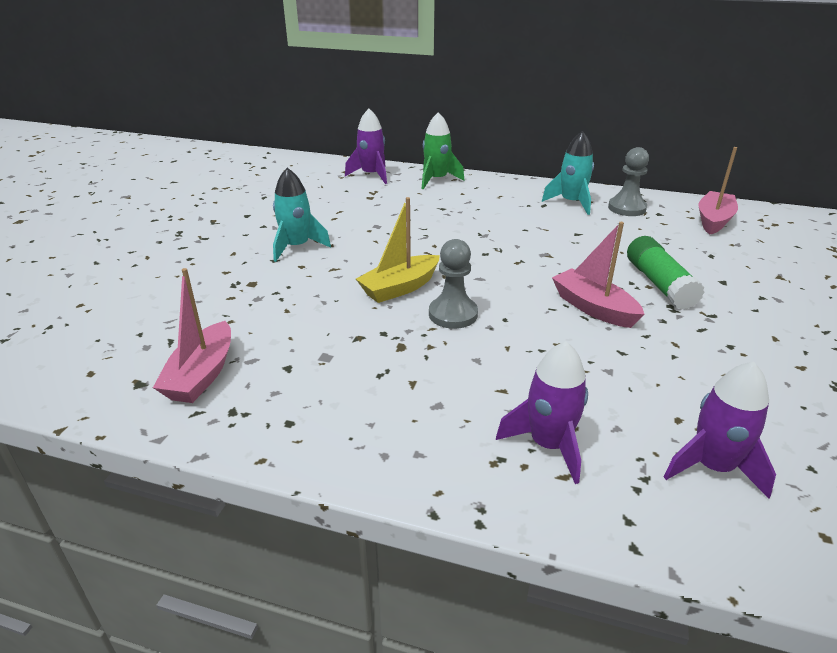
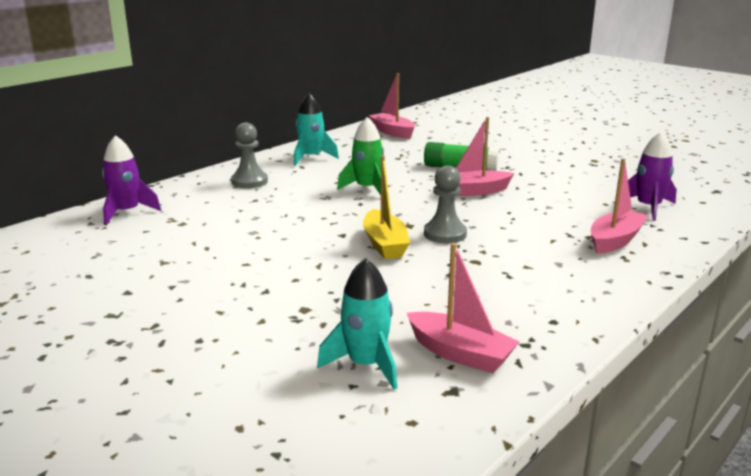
camera: 65 degrees left, 10 degrees down
turquoise rocket [273,168,331,262] -> turquoise rocket moved to [317,258,397,390]
green rocket [422,112,465,189] -> green rocket moved to [337,117,384,195]
purple rocket [496,341,588,484] -> pink boat [591,158,649,254]
grey pawn [608,147,649,216] -> grey pawn moved to [231,122,268,188]

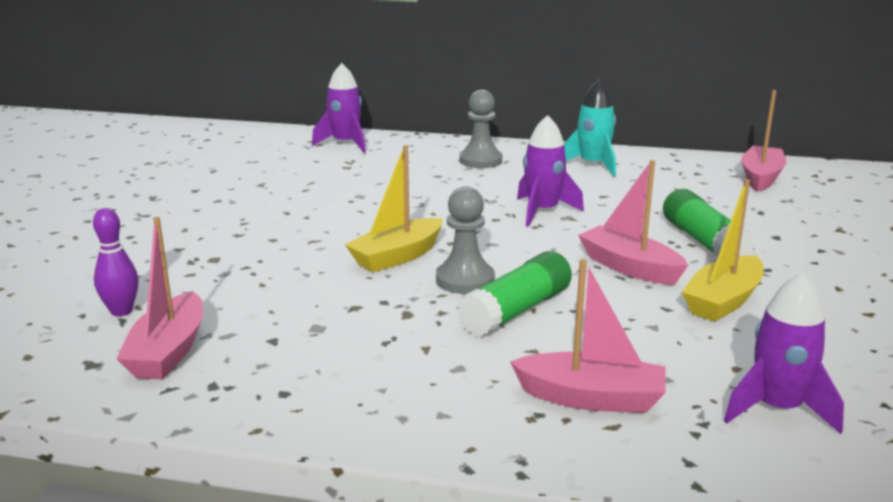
camera: 60 degrees right, 0 degrees up
turquoise rocket [317,258,397,390] -> purple bowling pin [93,208,139,316]
green rocket [337,117,384,195] -> purple rocket [517,115,584,227]
none -> green glue stick [457,251,572,337]
none -> yellow boat [682,179,764,322]

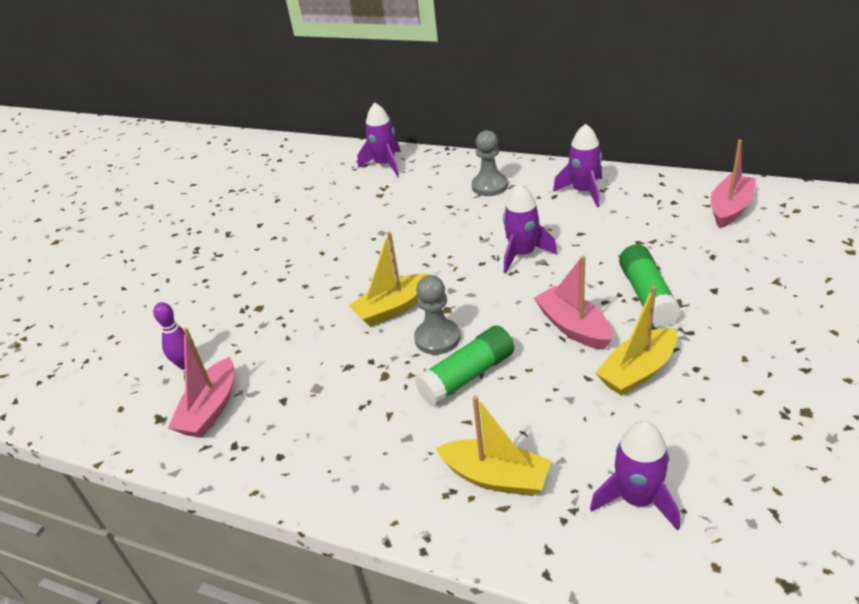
camera: 15 degrees right, 15 degrees up
pink boat [510,259,666,413] -> yellow boat [436,396,551,496]
turquoise rocket [564,79,616,177] -> purple rocket [553,124,602,207]

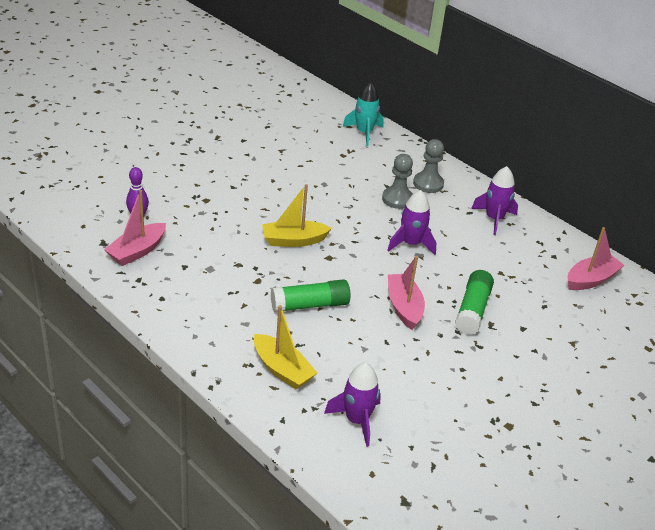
camera: 15 degrees right, 0 degrees up
purple rocket [357,102,401,176] -> turquoise rocket [343,82,384,146]
grey pawn [414,275,461,355] -> grey pawn moved to [382,154,413,209]
yellow boat [595,286,677,396] -> none

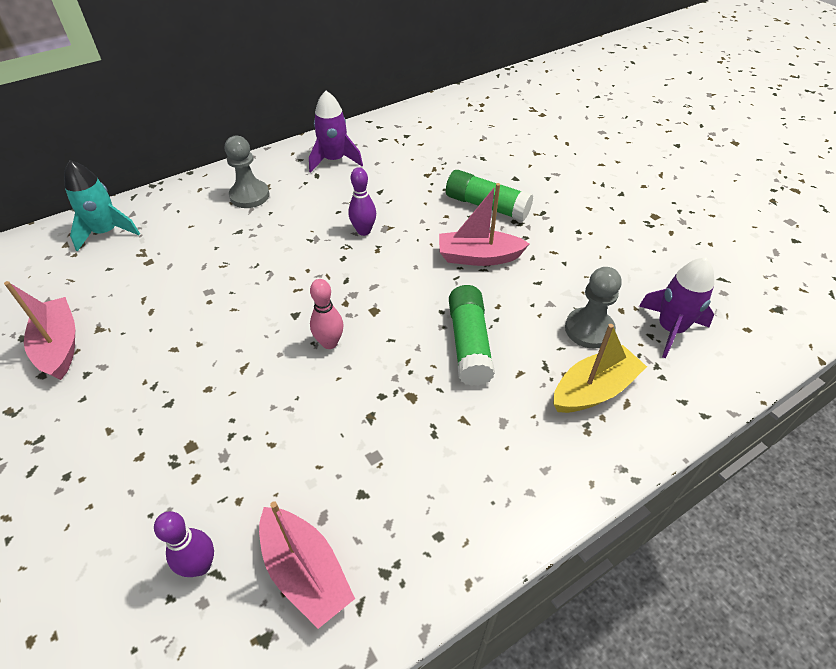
camera: 75 degrees left, 10 degrees up
yellow boat [262,184,332,247] -> pink bowling pin [310,279,344,349]
grey pawn [382,154,413,209] -> grey pawn moved to [565,267,622,349]
purple rocket [387,190,436,255] -> purple bowling pin [348,167,376,236]
pink boat [568,227,624,290] -> pink boat moved to [4,281,75,380]

